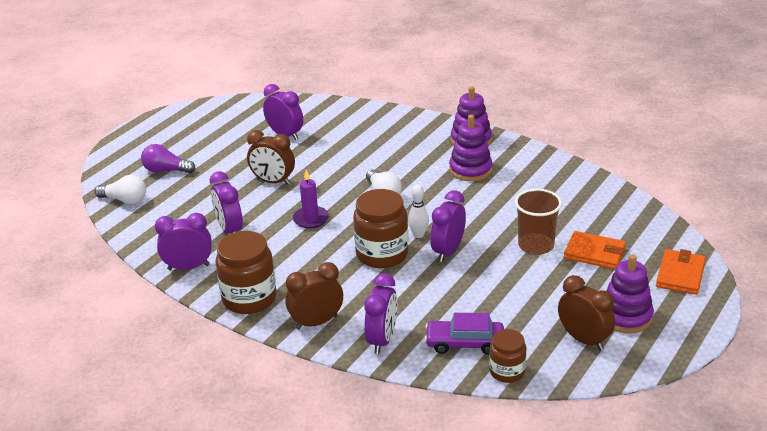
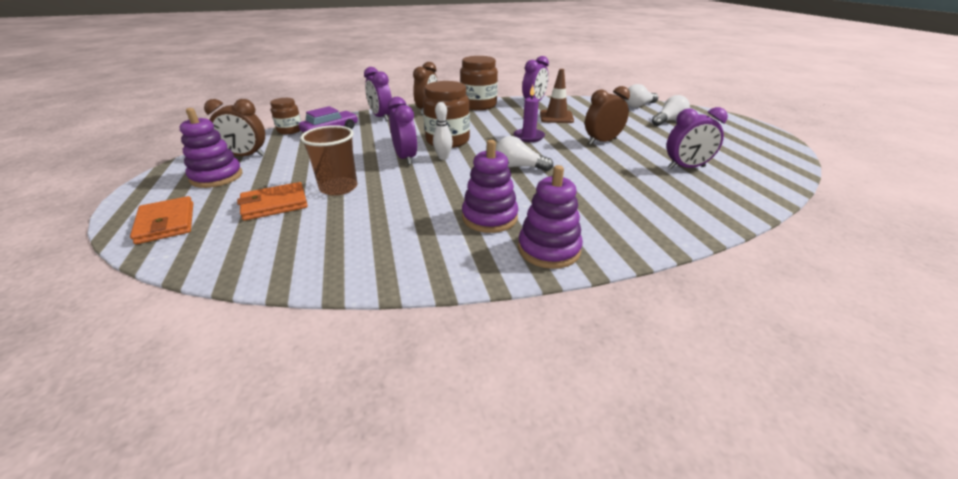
camera: 130 degrees right, 0 degrees up
purple light bulb [141,144,195,173] -> white light bulb [652,95,690,126]
purple clock [210,171,243,233] -> brown traffic cone [540,69,574,123]

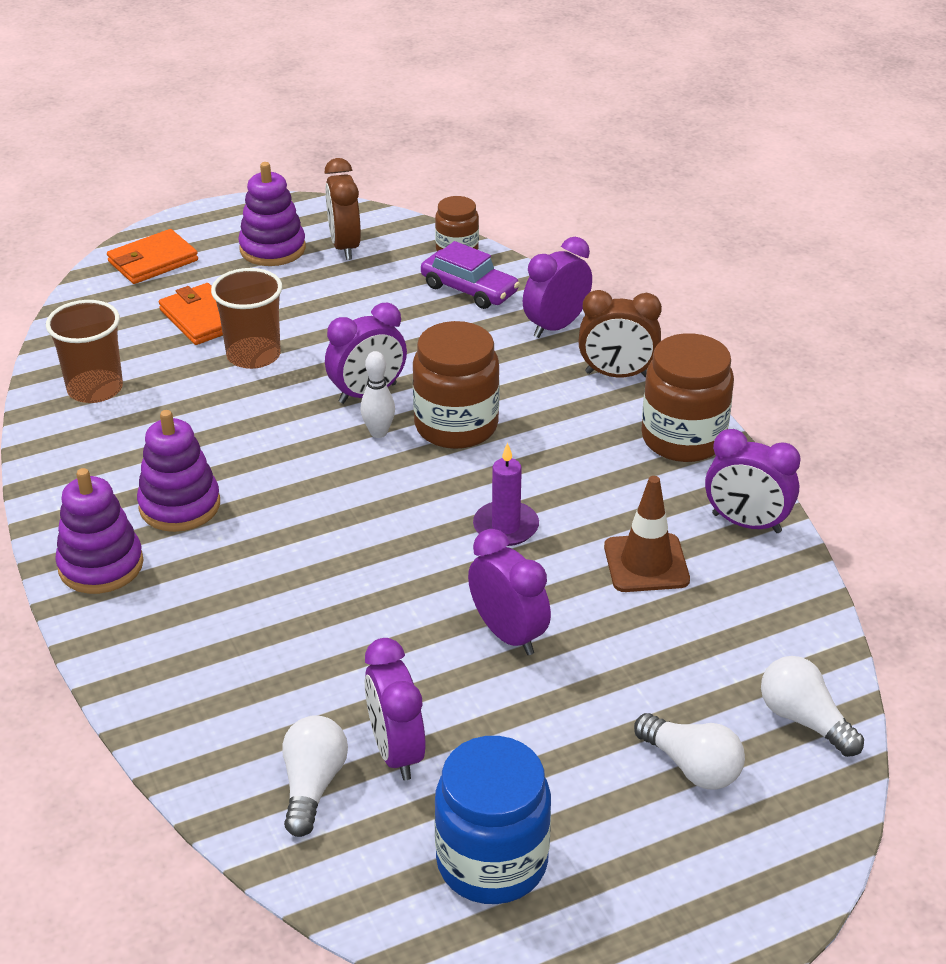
camera: 80 degrees right, 5 degrees up
white light bulb [496,136,553,171] -> white light bulb moved to [282,715,348,837]
brown clock [585,86,630,145] -> purple clock [468,529,551,655]
none -> brown cup [46,300,123,403]
none -> blue jar [434,736,551,904]

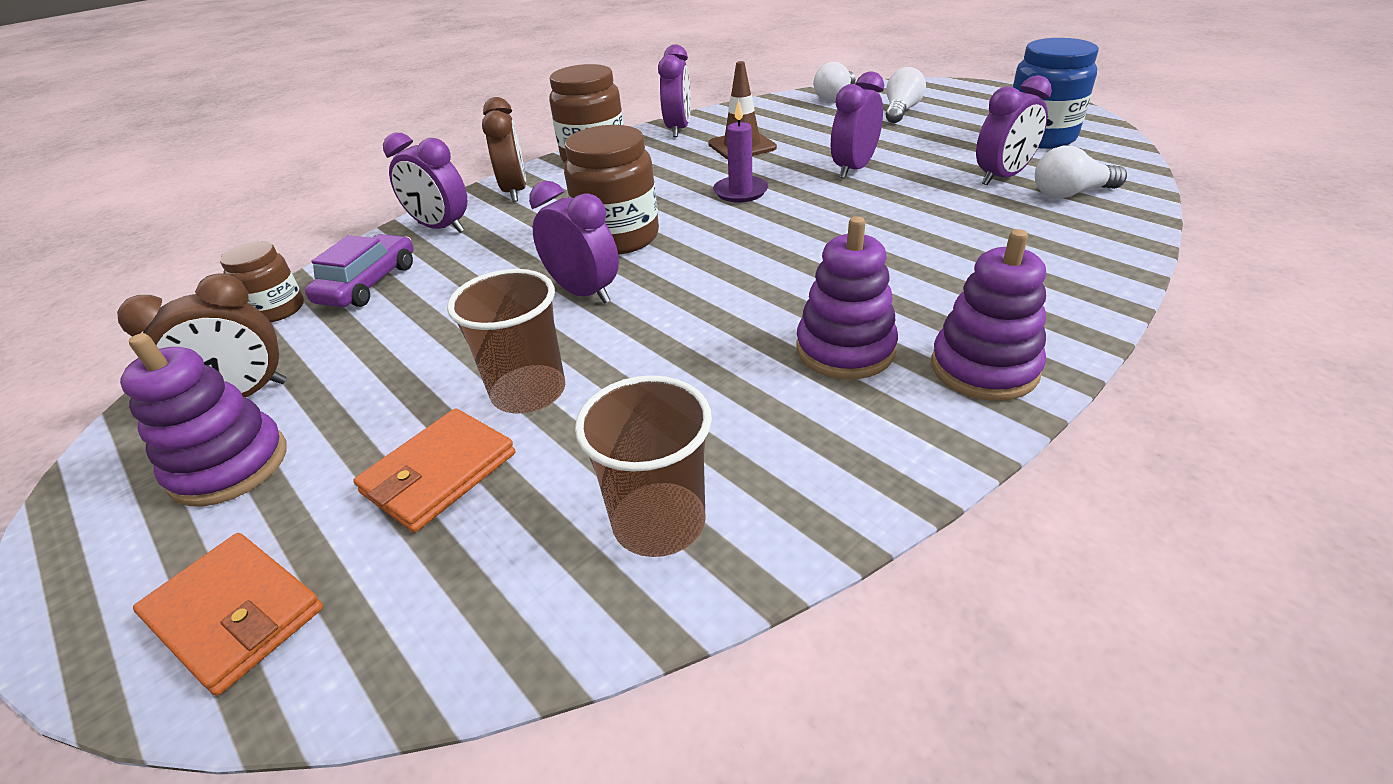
camera: 105 degrees left, 0 degrees up
white bowling pin [360,351,395,438] -> none

